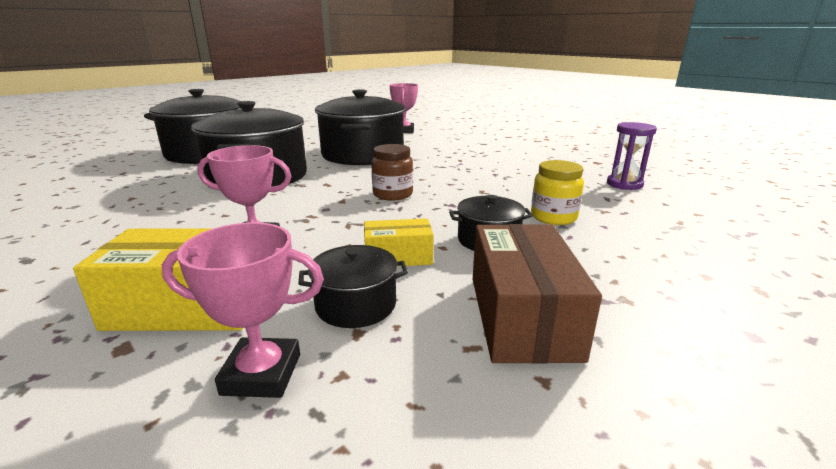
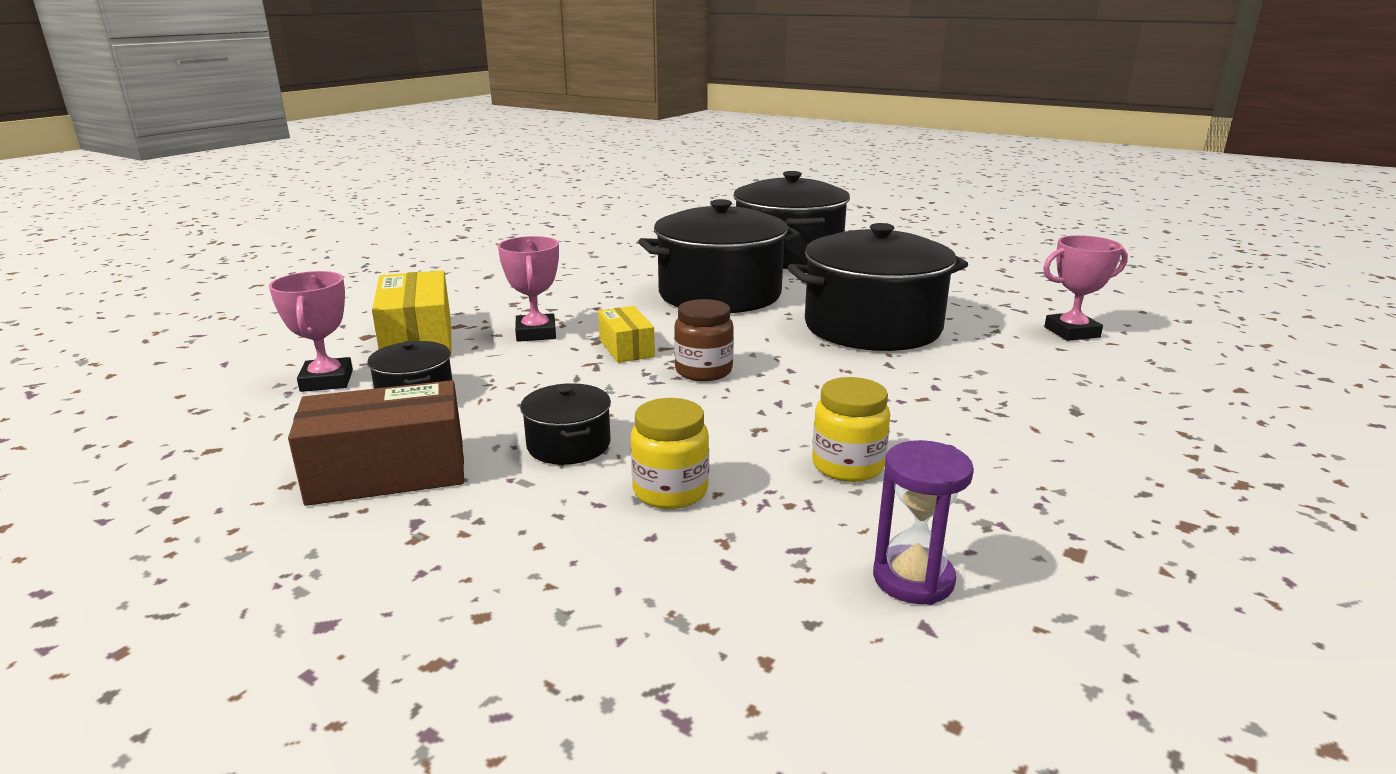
camera: 75 degrees right, 0 degrees up
yellow box [364,218,434,267] -> yellow box moved to [598,306,655,363]
none -> yellow jar [812,377,890,482]

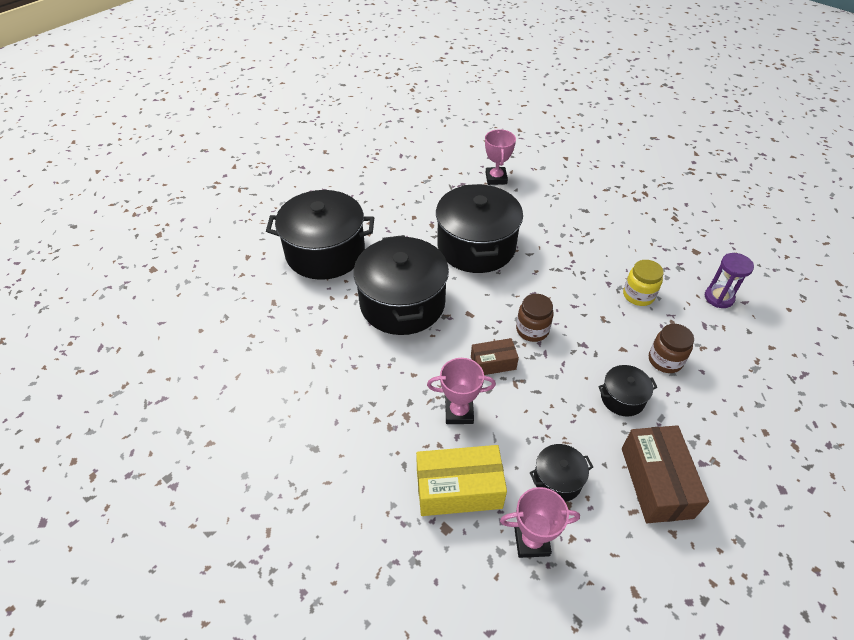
camera: 80 degrees left, 25 degrees up
yellow box [598,306,655,363] -> brown box [471,338,519,375]
yellow jar [631,398,709,509] -> brown jar [649,324,694,373]

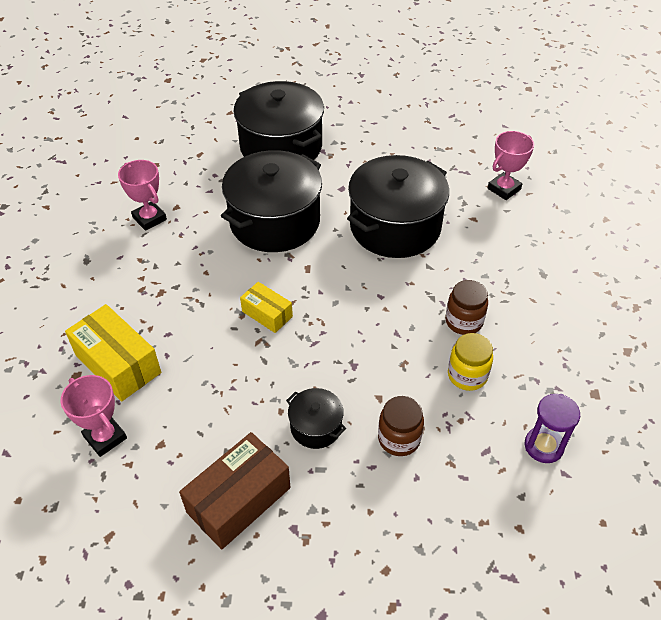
camera: 50 degrees right, 0 degrees up
pink trophy [427,358,496,424] -> pink trophy moved to [118,160,167,231]
brown box [471,338,519,375] -> yellow box [240,282,293,333]
brown jar [516,294,554,342] -> brown jar moved to [445,280,488,335]
black pot [530,444,593,502] -> none

